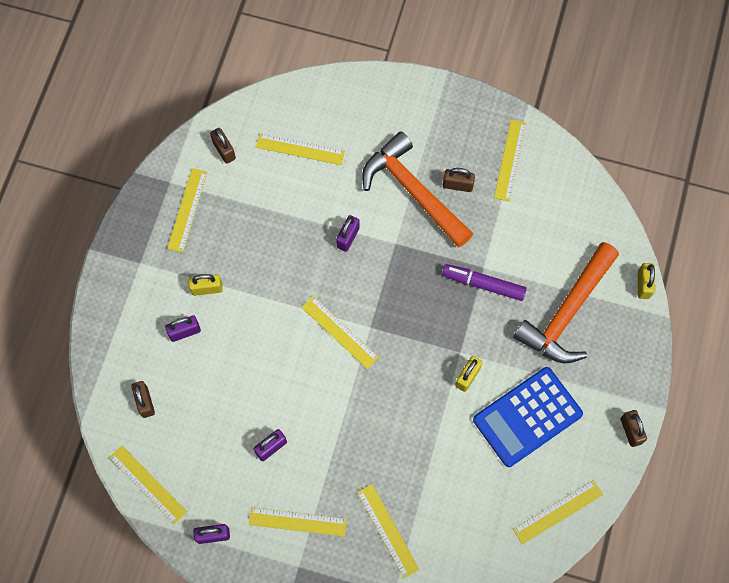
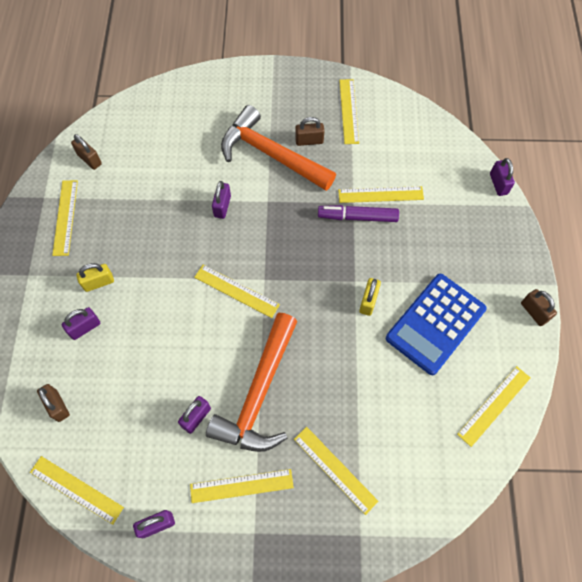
camera: 15 degrees left, 5 degrees down
yellow ruler [256,133,345,165] -> yellow ruler moved to [338,186,424,203]
orange hammer [513,242,619,363] -> orange hammer moved to [206,313,298,452]
yellow padlock [638,263,655,299] -> purple padlock [490,158,515,196]

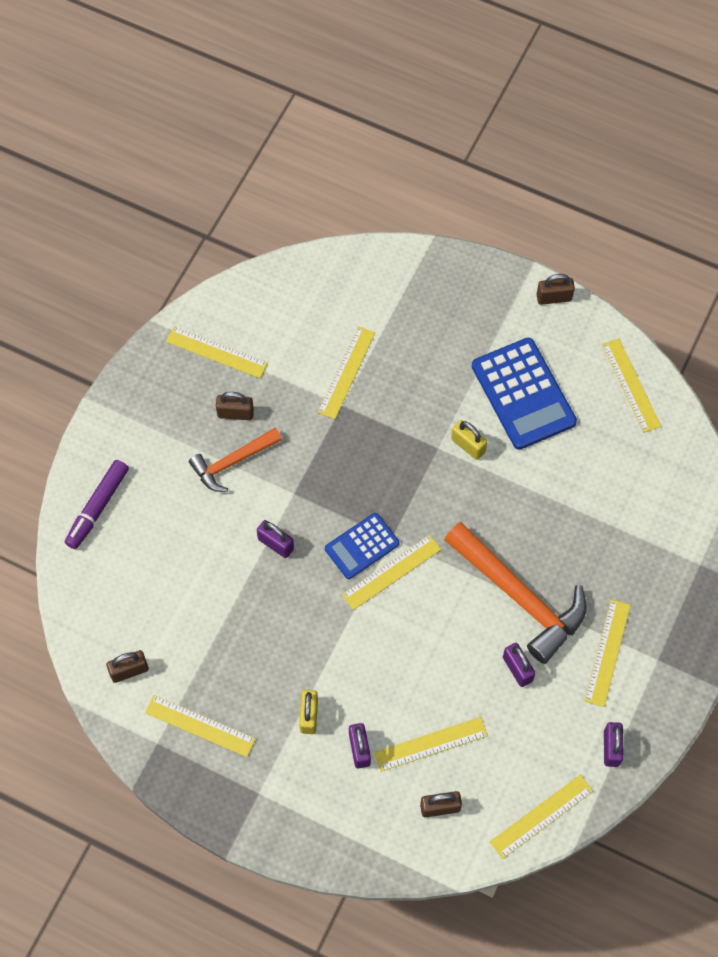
camera: 65 degrees left, 0 degrees up
orange hammer [221,105,336,191] -> orange hammer [189,428,282,492], size x0.59
yellow ruler [294,427,378,515] -> yellow ruler moved to [374,717,488,772]
brown padlock [295,117,325,146] -> brown padlock turned 75 degrees clockwise [216,392,254,420]
purple marker [318,205,399,222] -> purple marker moved to [64,460,129,549]
purple padlock [490,158,515,196] -> none
none -> blue calculator [325,513,399,579]

